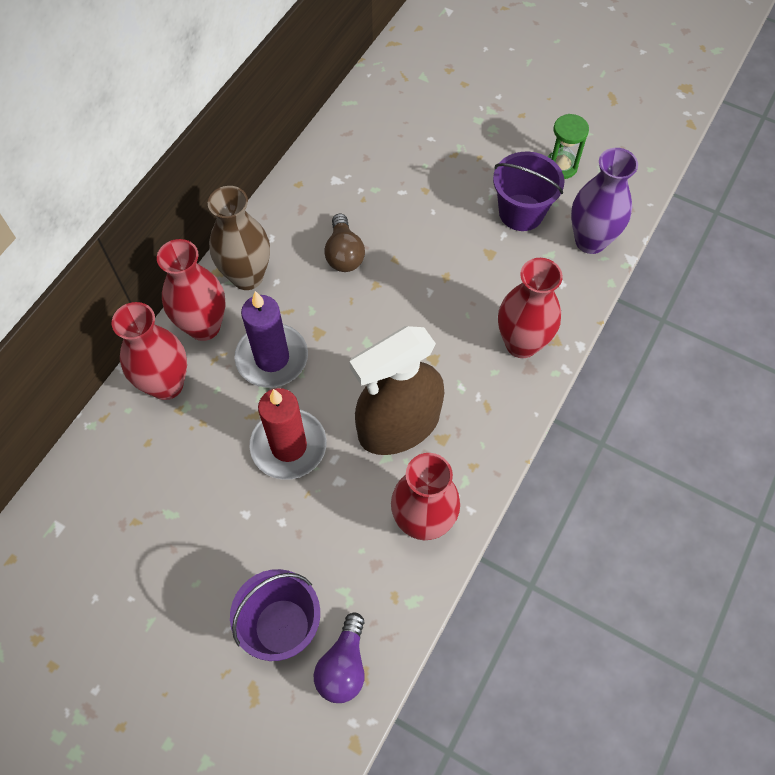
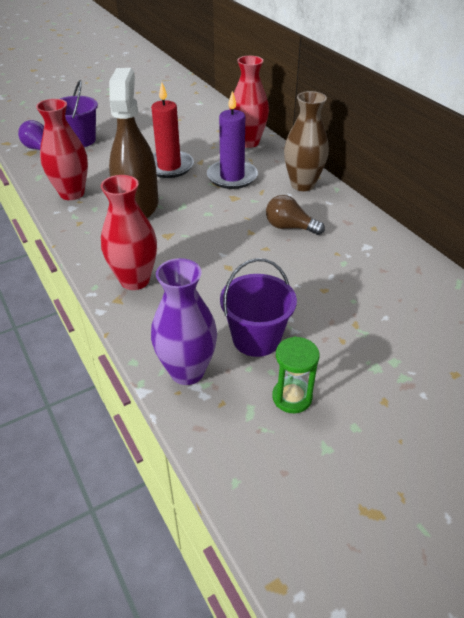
camera: 120 degrees right, 20 degrees down
red vase [157,239,226,341] -> none

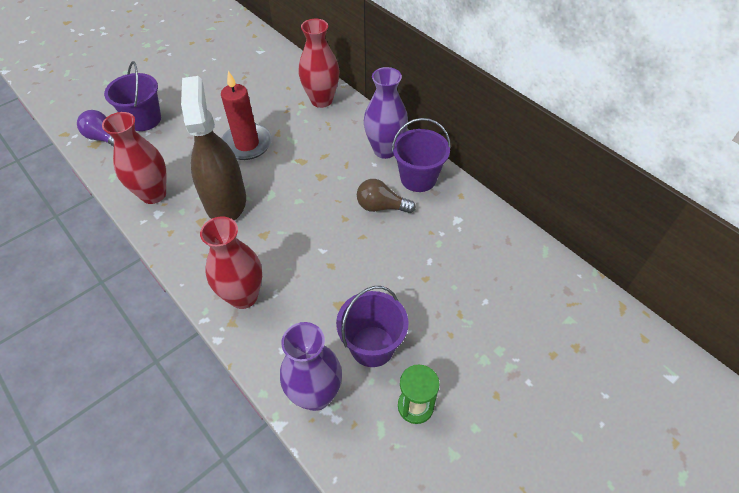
camera: 10 degrees left, 10 degrees up
purple candle [207,91,258,189] -> none
brown vase [284,91,329,191] -> purple vase [364,67,408,159]
none -> purple bucket [392,118,451,192]

